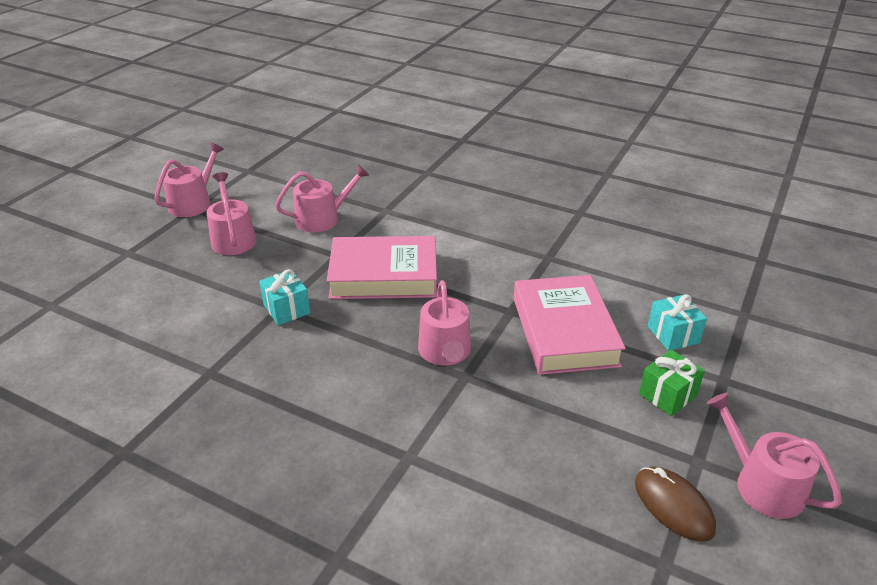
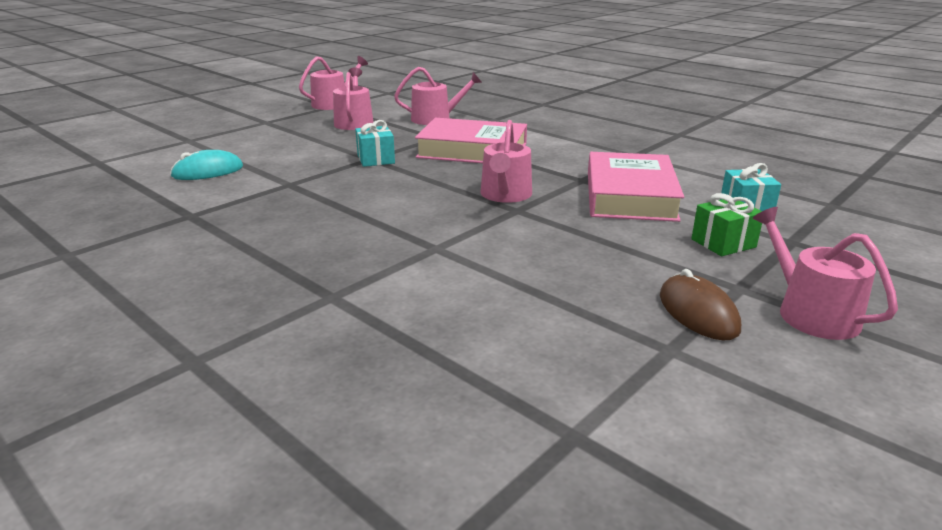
camera: 15 degrees right, 10 degrees down
none -> turquoise mouse [170,150,243,180]

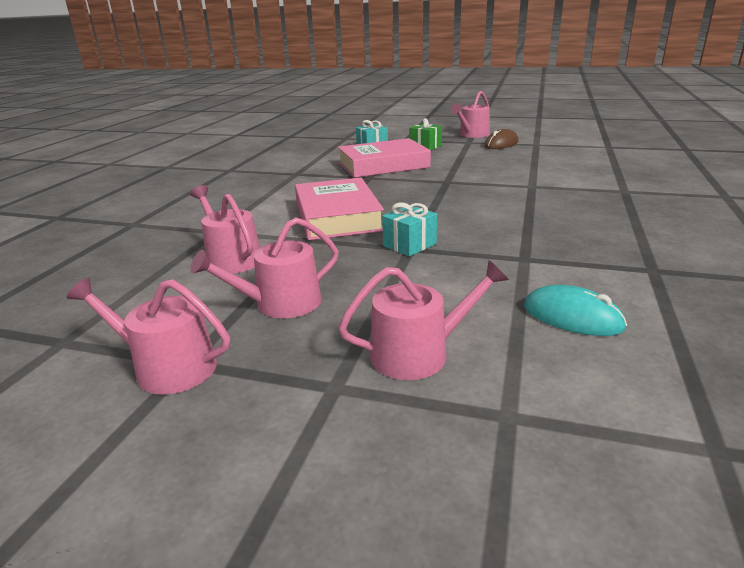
camera: 115 degrees left, 0 degrees up
pink watering can [481,120,532,203] -> pink watering can moved to [338,260,509,380]

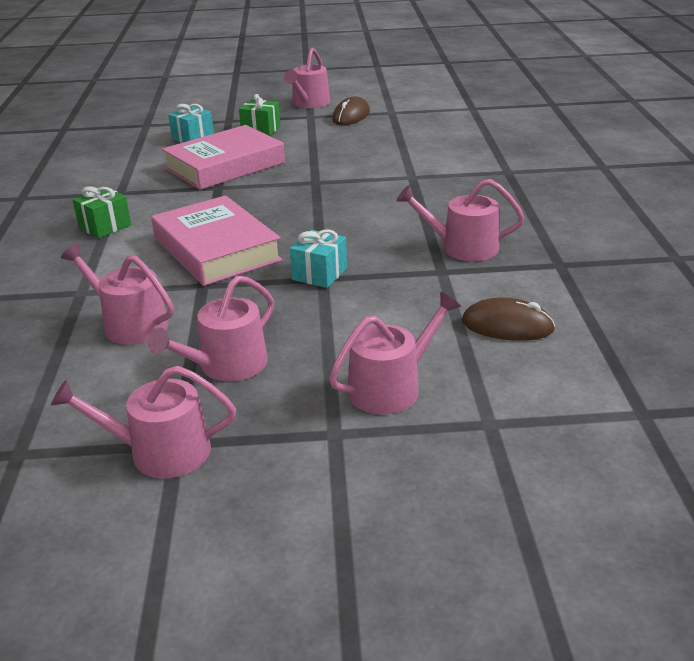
camera: 20 degrees left, 5 degrees up
turquoise mouse [524,285,627,336] -> brown mouse [462,297,555,341]
none -> green gift [73,186,131,239]
none -> pink watering can [396,179,525,261]

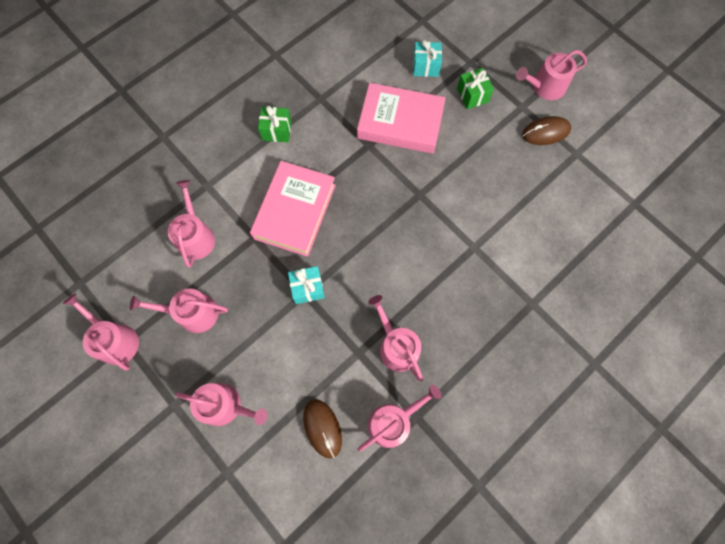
camera: 50 degrees right, 40 degrees up
none -> pink watering can [358,385,442,452]

